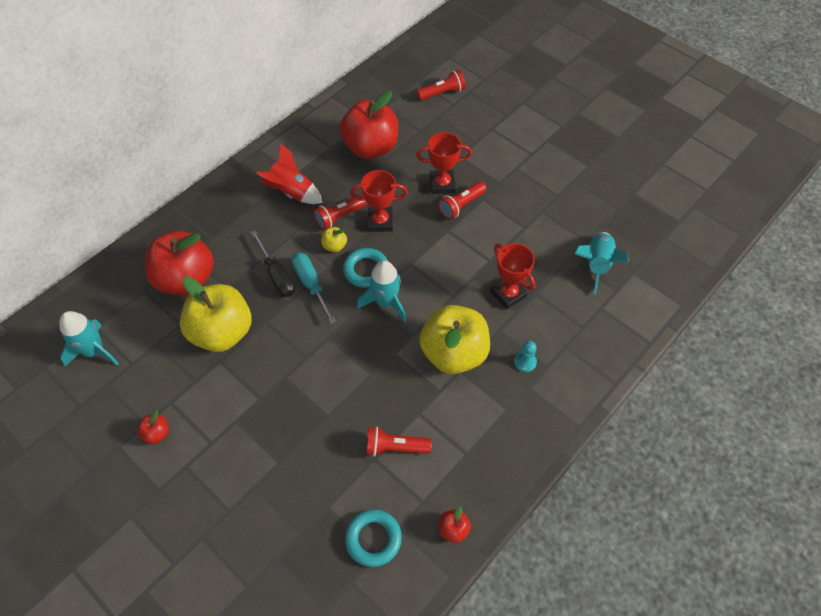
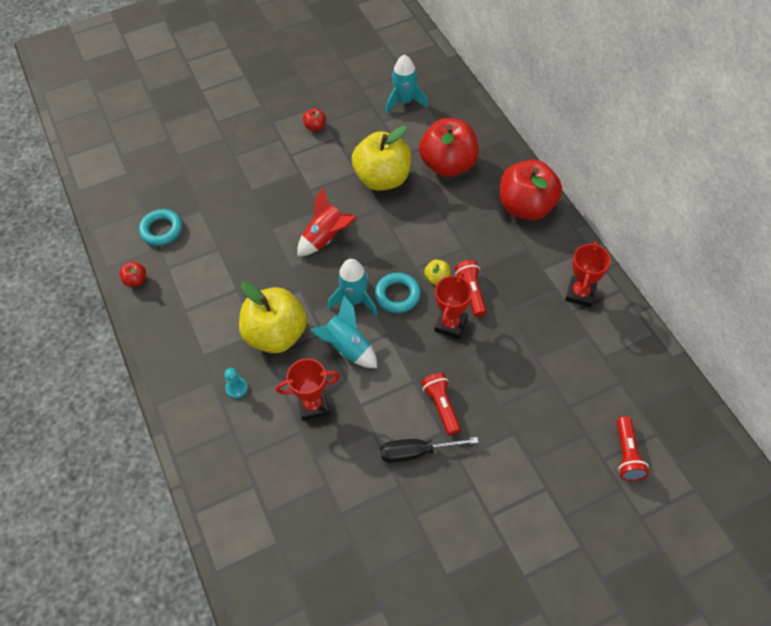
camera: 115 degrees right, 0 degrees up
black screwdriver [251,230,295,297] -> black screwdriver moved to [380,437,479,463]
red rocket [256,143,322,204] -> red rocket moved to [297,188,357,256]
turquoise screwdriver [292,253,336,324] -> none
red apple [339,91,398,159] -> red apple moved to [500,160,562,220]
red flashlight [366,427,432,457] -> none
red trophy [416,132,472,194] -> red trophy moved to [565,241,611,307]
turquoise rocket [575,232,629,294] -> turquoise rocket moved to [310,296,377,368]

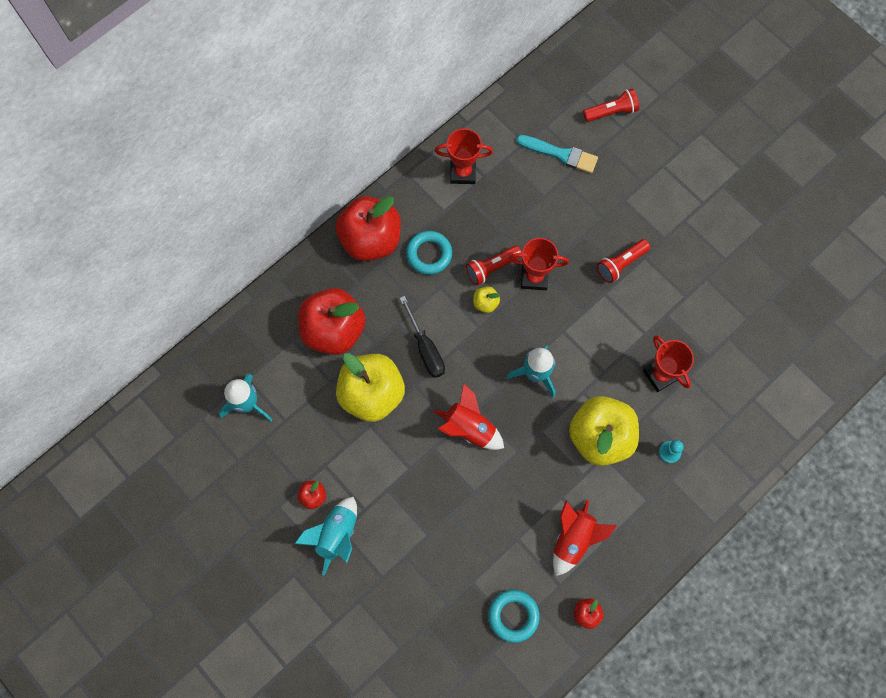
camera: 110 degrees left, 15 degrees up
turquoise rocket [310,296,377,368] -> turquoise rocket moved to [295,496,357,576]
turquoise ring [375,273,421,313] -> turquoise ring moved to [406,231,452,275]
black screwdriver [380,437,479,463] -> black screwdriver moved to [400,296,445,378]
none -> turquoise brush [516,135,598,173]
none -> red rocket [553,500,617,576]

